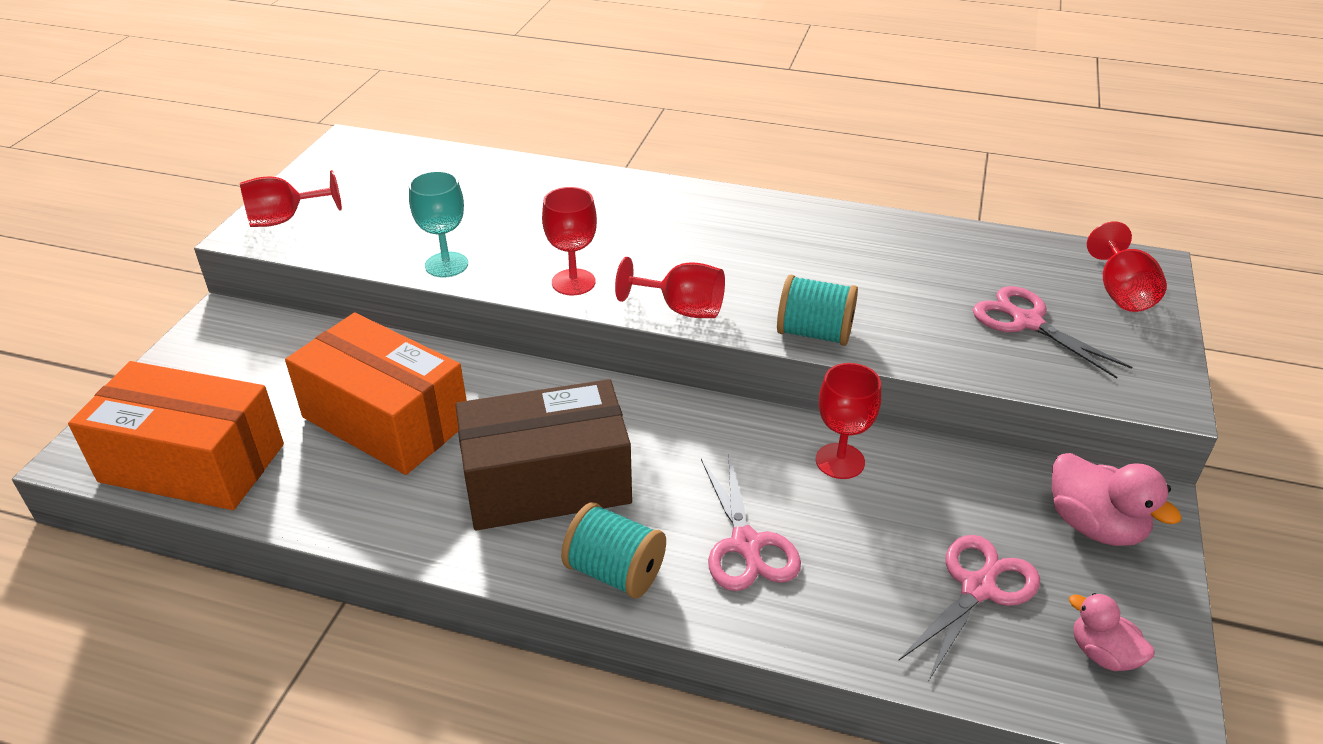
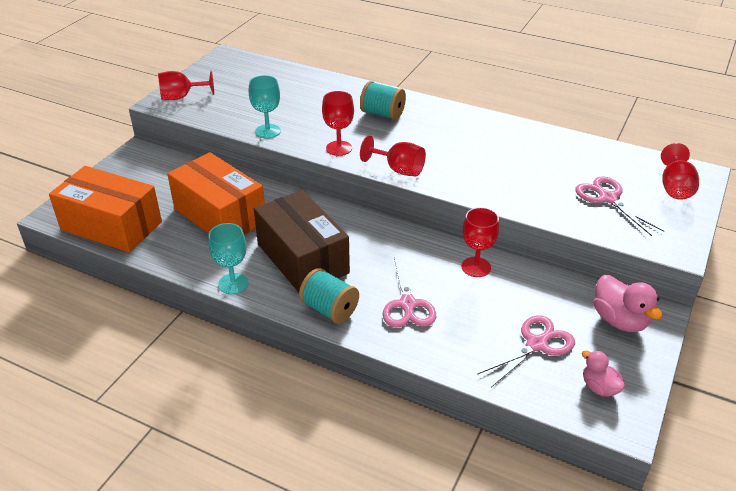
camera: 10 degrees right, 0 degrees up
brown box [455,379,632,530] -> brown box turned 60 degrees clockwise [254,190,350,292]
turquoise spool [777,275,858,346] -> turquoise spool moved to [360,81,406,120]
none -> turquoise goblet [208,223,249,294]

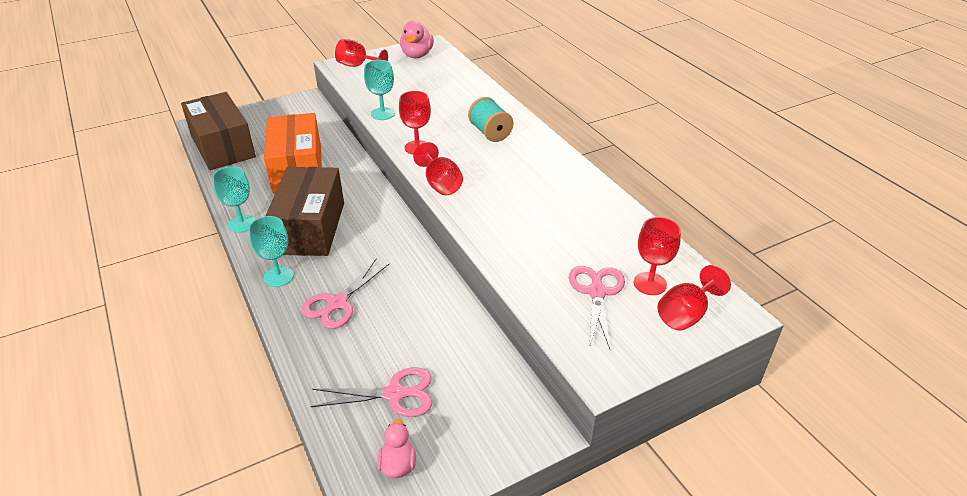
camera: 35 degrees right, 0 degrees up
orange box [49,166,162,253] -> brown box [181,92,256,170]
turquoise spool [299,268,359,324] -> turquoise goblet [248,216,294,287]
red goblet [462,207,499,277] -> red goblet moved to [634,217,681,295]
pink duck [594,275,662,332] -> pink duck moved to [400,21,434,58]

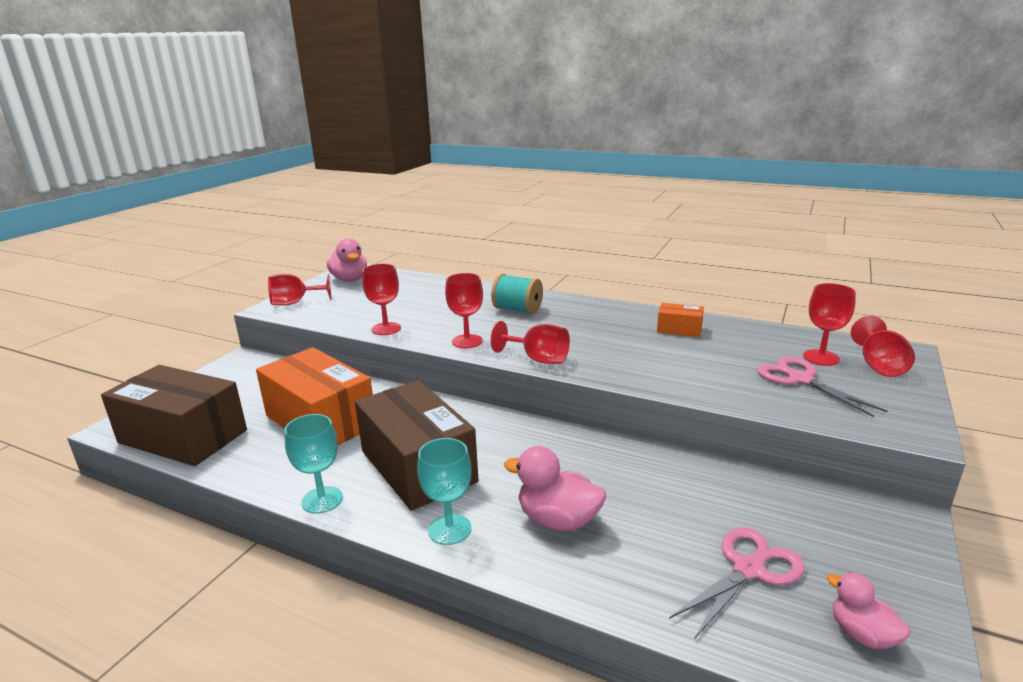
camera: 35 degrees left, 15 degrees down
pink scissors [301,259,389,329] -> pink duck [504,446,606,531]
turquoise goblet [364,60,395,120] -> red goblet [362,264,401,335]
none -> orange box [657,303,704,337]

